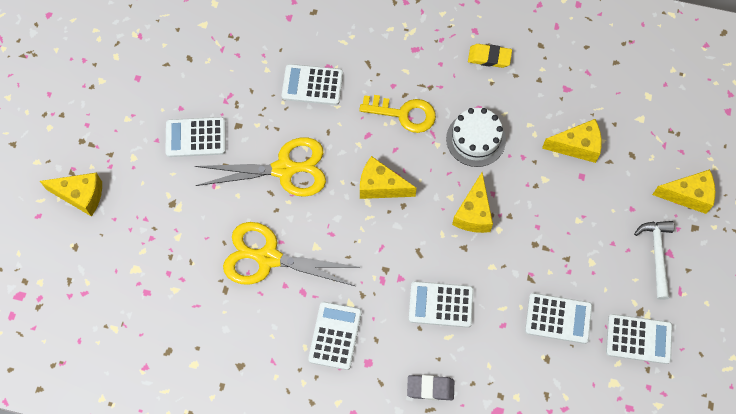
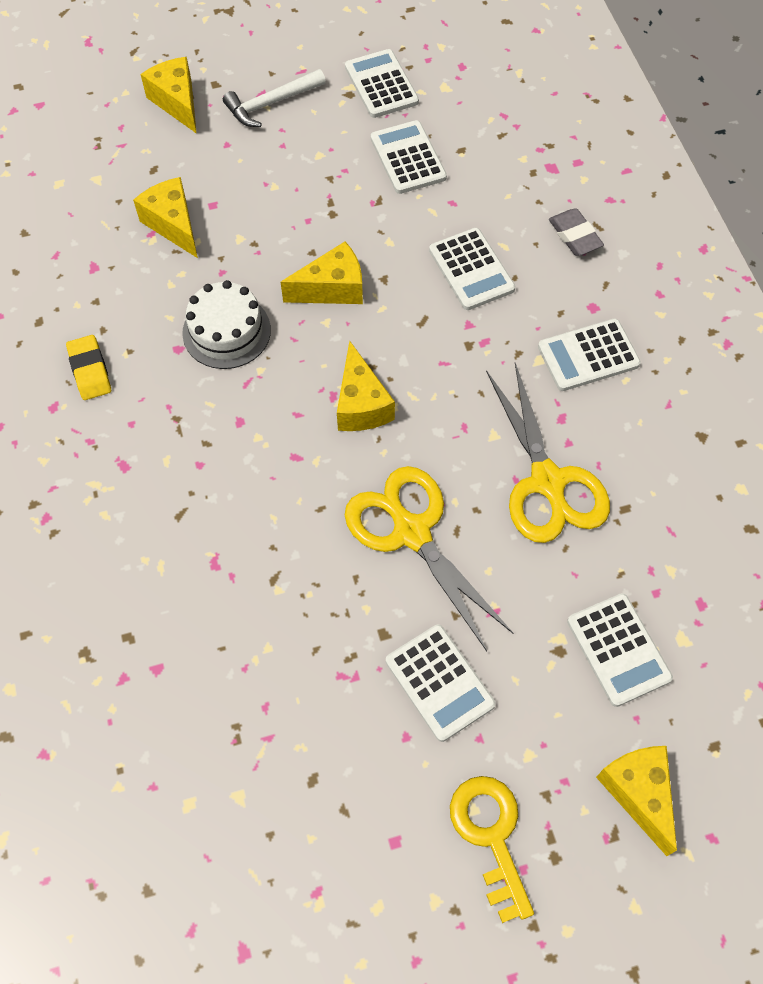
camera: 120 degrees left, 5 degrees down
white calculator [282,64,343,105] -> white calculator moved to [567,593,673,707]
yellow key [359,95,436,133] -> yellow key moved to [450,776,534,923]

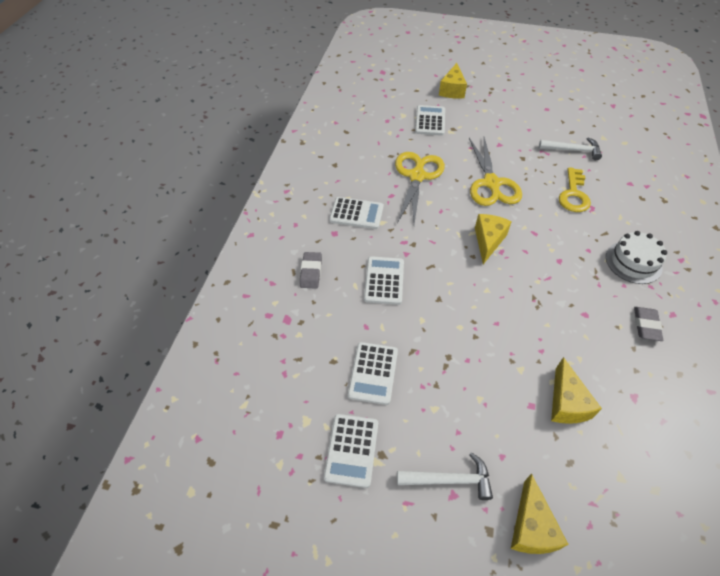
camera: 150 degrees left, 10 degrees down
yellow eraser [66,335,111,400] -> grey eraser [634,307,663,341]
white cake [182,280,271,369] -> white cake moved to [606,231,667,284]
yellow cheese [281,241,363,304] -> none
white calculator [386,624,496,742] -> none
yellow key [450,776,534,923] -> yellow key moved to [559,167,591,212]
none -> white hammer [539,138,602,160]

